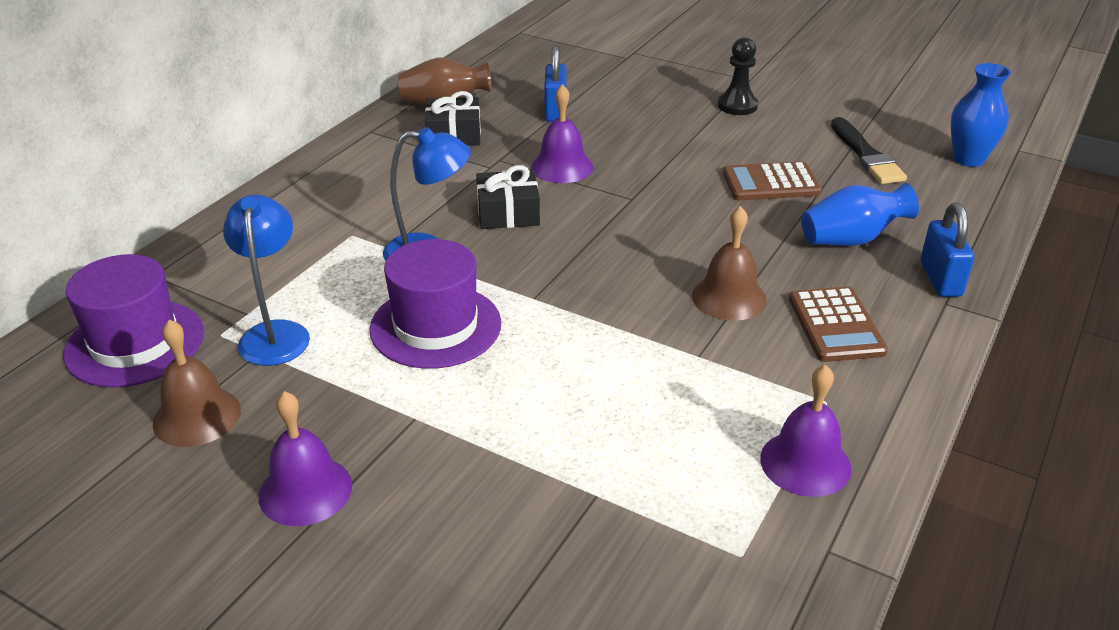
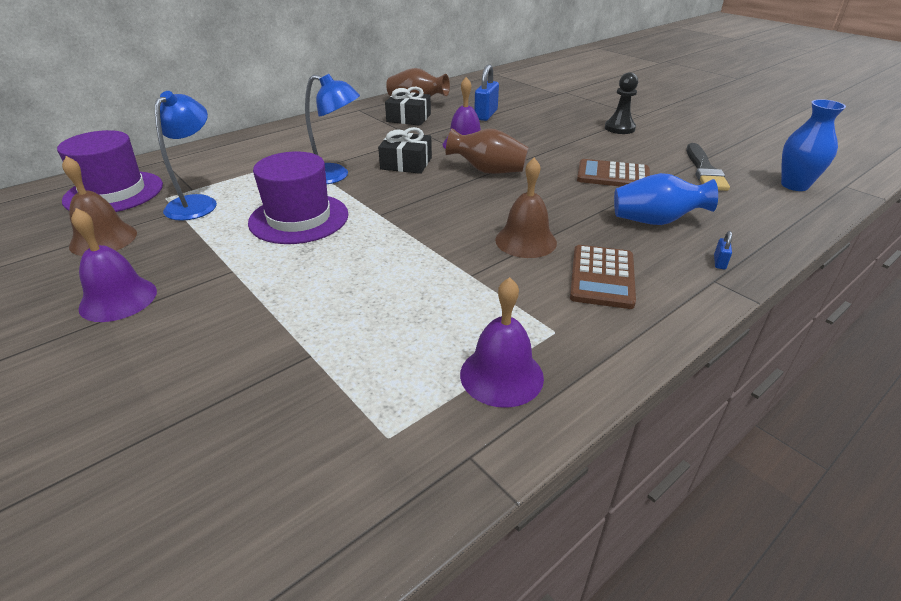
camera: 20 degrees right, 0 degrees up
blue padlock [920,203,974,297] -> blue padlock [714,231,732,269], size x0.46
none -> brown vase [446,128,529,174]

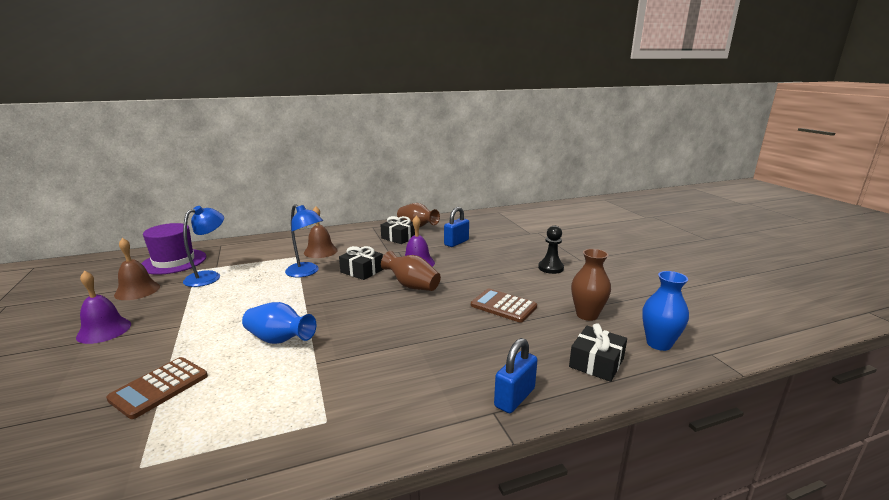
camera: 20 degrees right, 15 degrees down
purple hat [248,151,348,244] -> none
purple bell [460,277,544,408] -> none
brown bell [495,158,557,258] -> brown bell moved to [304,206,338,258]
brown calculator [570,245,636,309] -> brown calculator moved to [106,357,208,419]
blue vase [614,173,718,225] -> blue vase moved to [242,302,316,344]
black brush [686,143,730,191] -> brown vase [571,249,611,321]
blue padlock [714,231,732,269] -> blue padlock [494,338,538,413], size x2.19
none -> black gift [569,323,627,382]

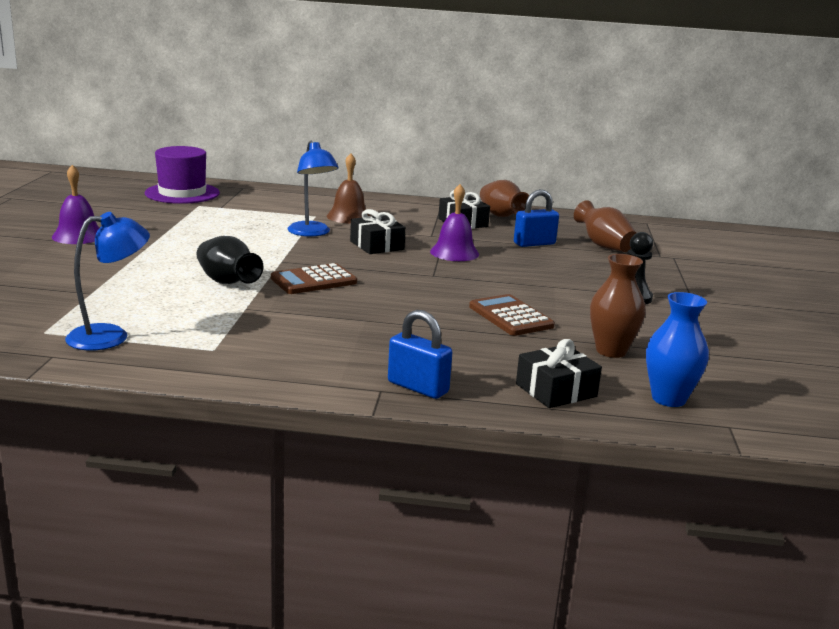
camera: 25 degrees right, 0 degrees up
brown calculator [106,357,208,419] -> brown calculator moved to [271,263,357,294]
brown bell [114,238,160,300] -> none
blue lamp [183,206,224,287] -> blue lamp moved to [65,212,150,350]
blue vase [242,302,316,344] -> black vase [197,236,263,284]
brown vase [381,251,441,291] -> brown vase moved to [574,200,636,252]
blue padlock [494,338,538,413] -> blue padlock turned 60 degrees clockwise [388,310,452,399]

